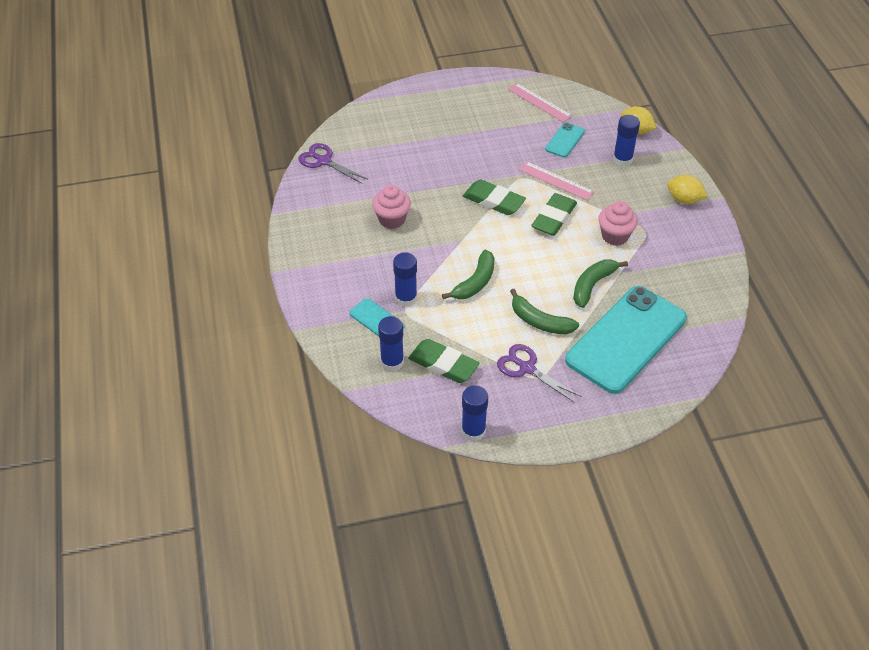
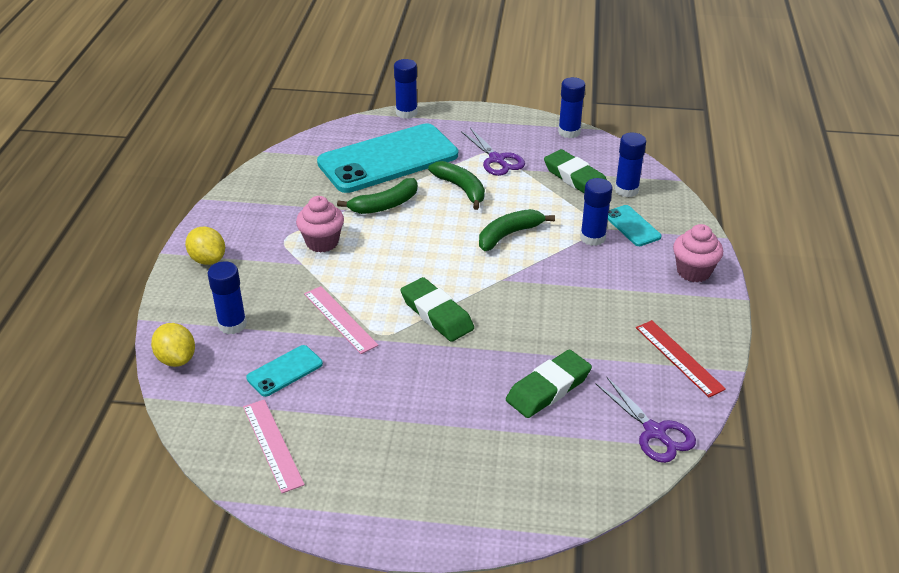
camera: 160 degrees left, 10 degrees down
pink cupcake [372,185,411,229] -> pink cupcake moved to [673,224,723,282]
green eraser [531,193,577,236] -> green eraser moved to [506,350,592,418]
none -> blue glue stick [394,59,418,119]
none -> red ruler [636,320,726,397]

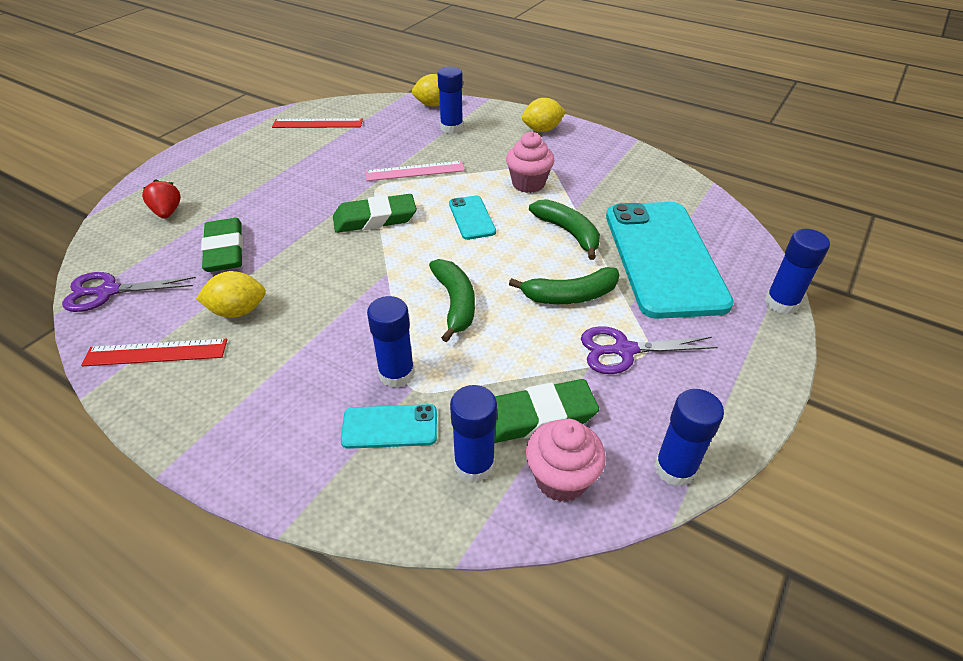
camera: 115 degrees right, 5 degrees up
pink ruler [243,399,305,493] -> red ruler [272,118,363,128]
turquoise phone [246,345,323,397] -> turquoise phone moved to [449,196,496,240]
green banana [337,178,418,214] -> green banana turned 150 degrees clockwise [529,199,600,260]
pink cupcake [673,224,723,282] -> pink cupcake moved to [526,419,606,502]
none -> red strawberry [142,179,181,219]
none -> yellow lemon [196,271,266,318]

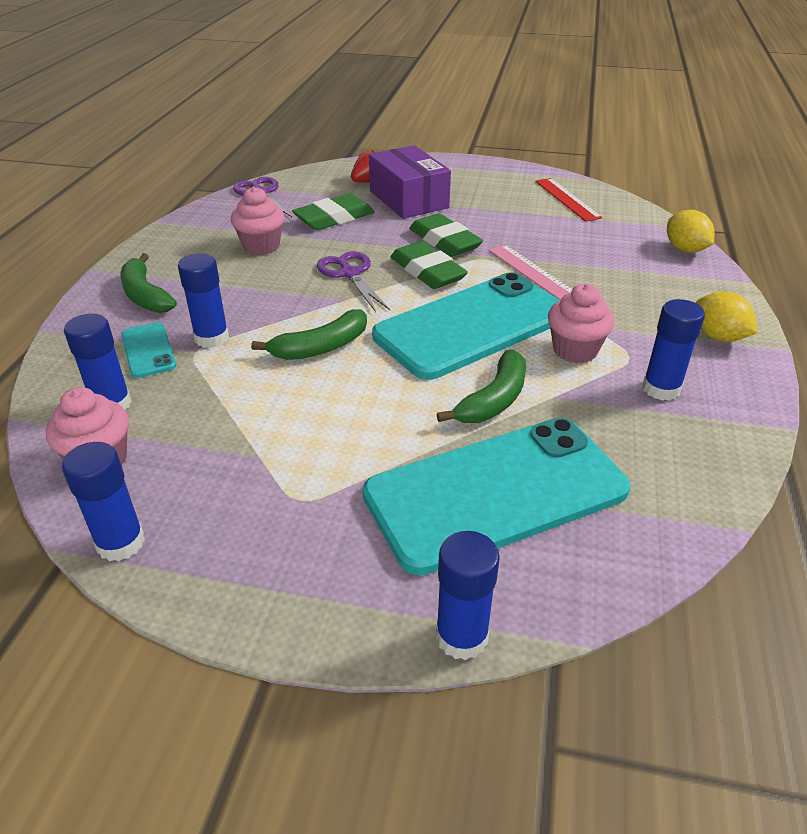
camera: 70 degrees right, 5 degrees down
red ruler [81,339,227,366] -> none
yellow lemon [196,271,266,318] -> pink cupcake [231,187,285,255]
blue glue stick [437,67,463,134] -> blue glue stick moved to [642,299,705,401]
turquoise phone [449,196,496,240] -> turquoise phone [372,272,560,380], size x2.36
green eraser [494,379,599,443] -> green eraser moved to [409,213,483,257]
green banana [509,267,619,304] -> green banana moved to [120,253,177,313]
purple scissors [581,326,718,374] -> purple scissors moved to [317,251,390,312]
none -> purple box [369,145,451,219]

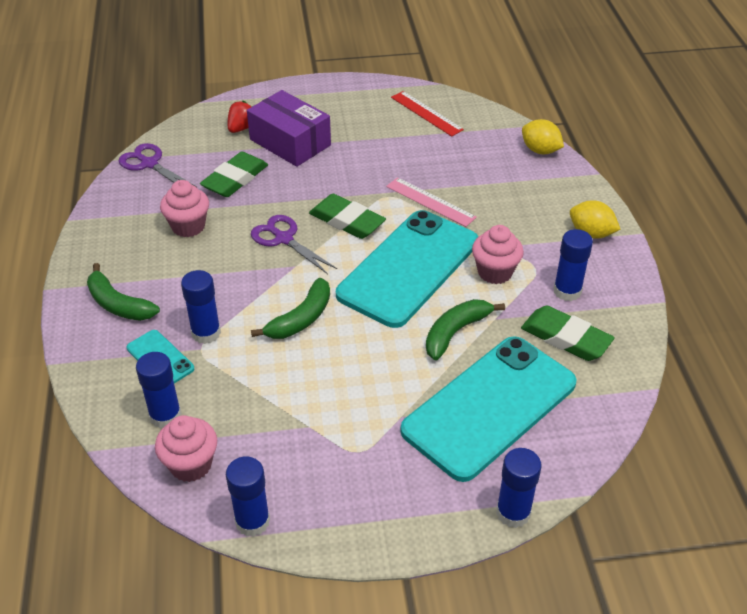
camera: 20 degrees left, 5 degrees up
green eraser [409,213,483,257] -> green eraser moved to [521,306,615,361]
green banana [437,350,526,423] -> green banana turned 150 degrees counterclockwise [426,299,505,360]

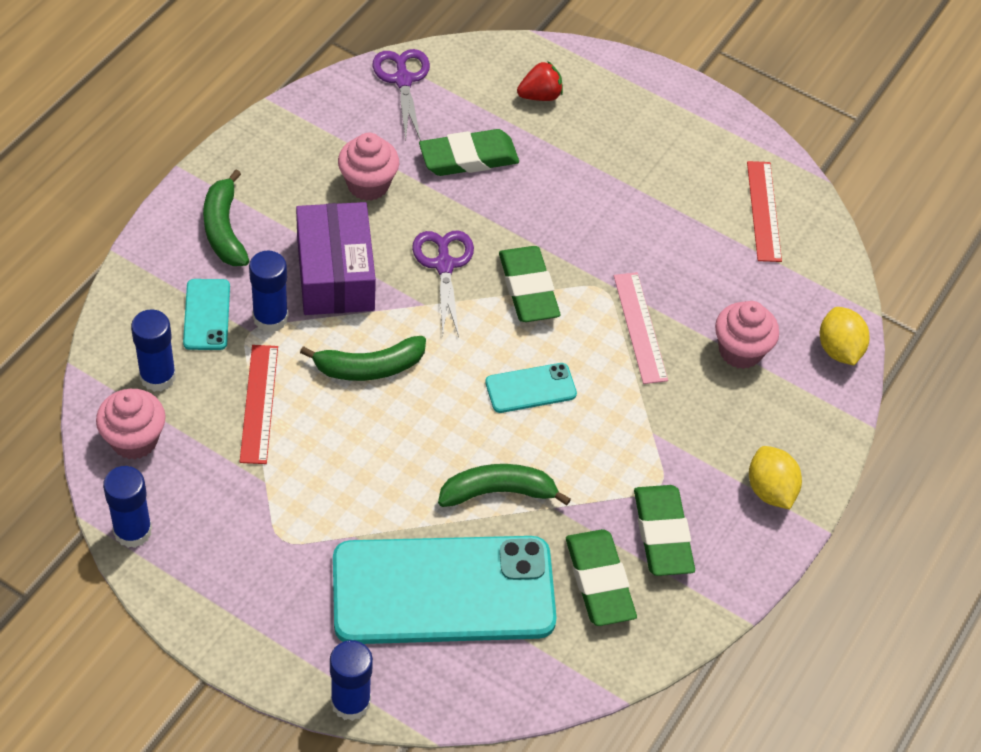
camera: 35 degrees right, 10 degrees up
purple box [247,90,331,167] -> purple box moved to [296,202,376,315]
turquoise phone [336,210,478,328] -> turquoise phone [485,363,577,413], size x0.42
pink cupcake [472,225,524,284] -> pink cupcake moved to [715,301,779,369]
blue glue stick [553,229,593,301] -> green eraser [634,485,695,576]
none -> red ruler [240,345,278,464]

